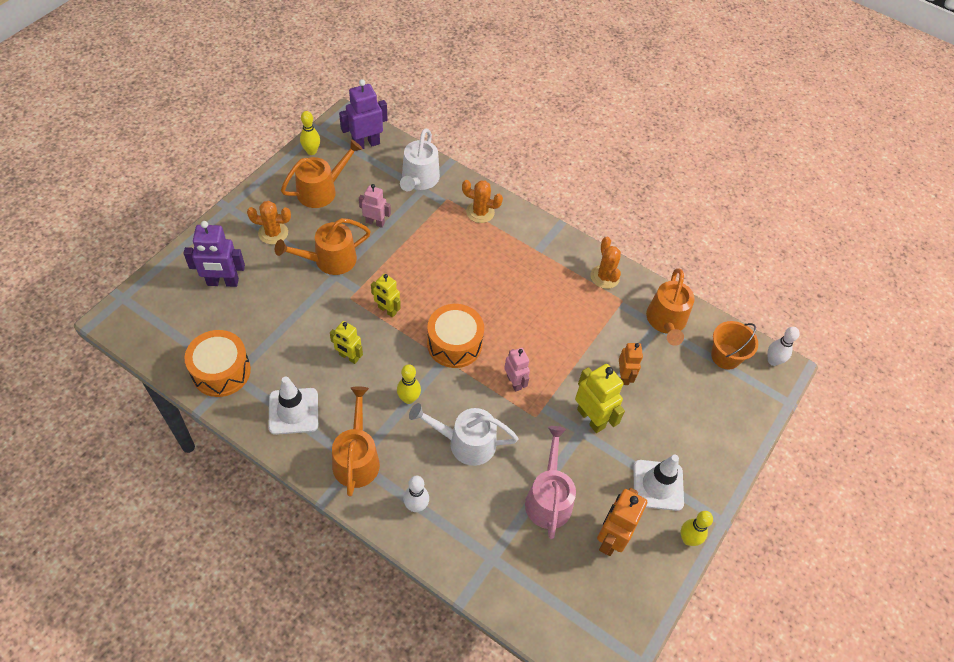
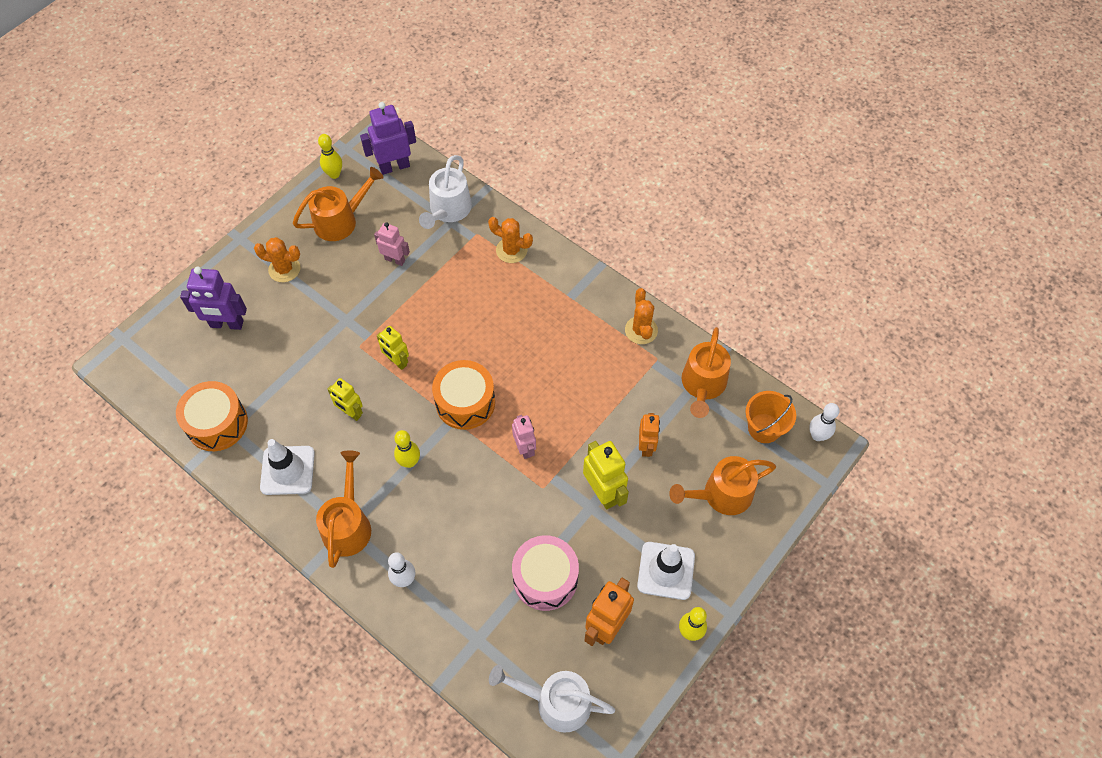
camera: 10 degrees right, 5 degrees up
orange watering can [275,218,371,275] -> orange watering can moved to [669,456,776,515]
white watering can [409,403,518,466] -> white watering can moved to [489,665,615,733]
pink watering can [525,426,576,539] -> pink drum [512,536,579,611]

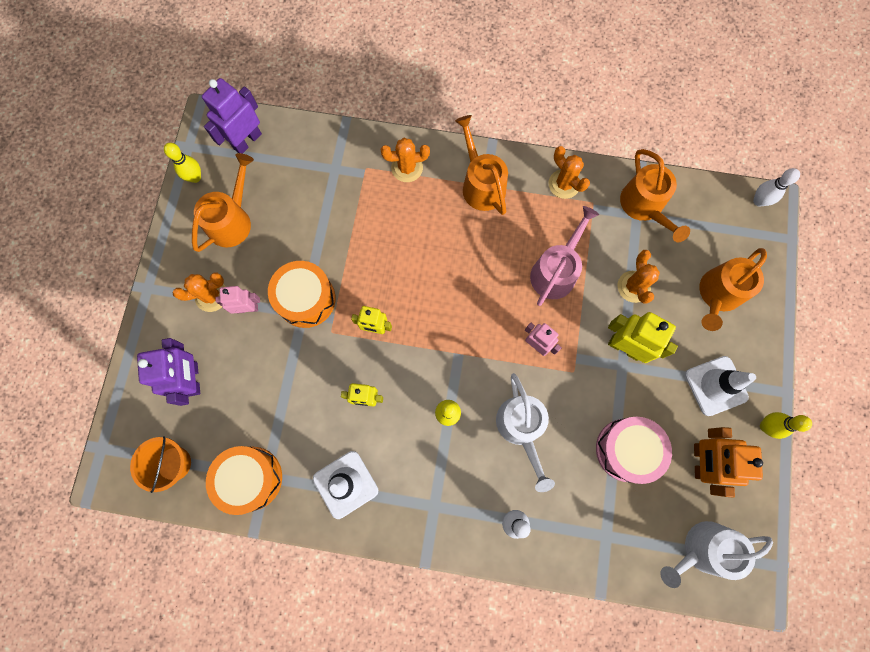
camera: 30 degrees left, 15 degrees up
purple robot [180,267,247,330] -> purple robot turned 75 degrees counterclockwise [137,338,200,406]
orange watering can [316,450,371,568] -> orange watering can moved to [455,115,508,215]
pink robot [374,222,410,266] -> pink robot moved to [216,286,260,314]
white watering can [419,155,472,229] -> white watering can moved to [496,373,555,492]
orange drum [432,360,495,430] -> orange drum moved to [268,261,336,328]
orange robot [639,413,660,457] -> orange cactus [618,250,660,304]
orange bucket [746,391,796,443] -> orange bucket moved to [130,436,191,493]
none -> pink watering can [530,206,599,306]

